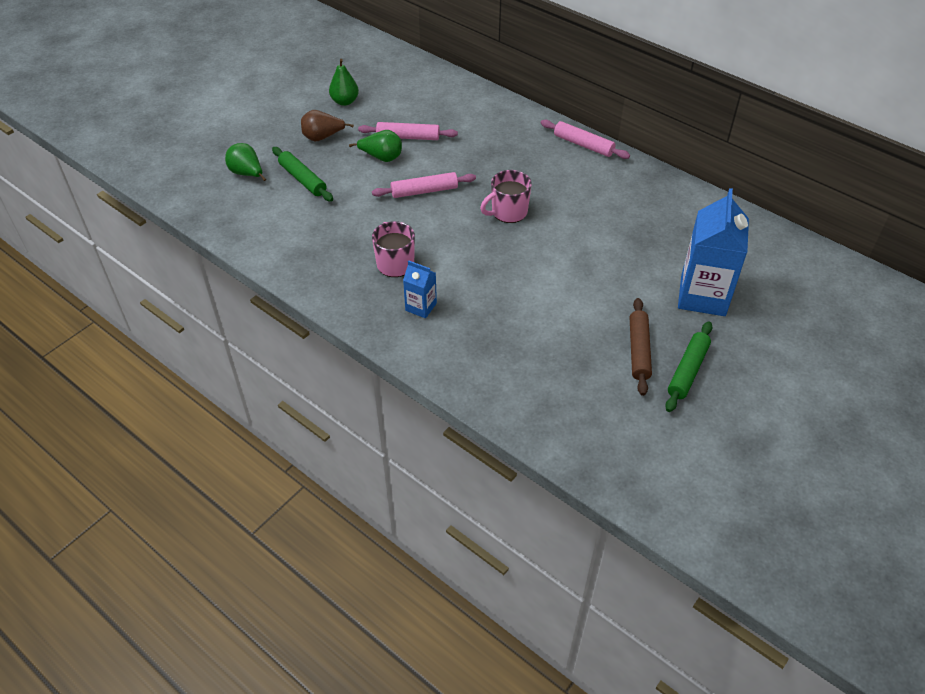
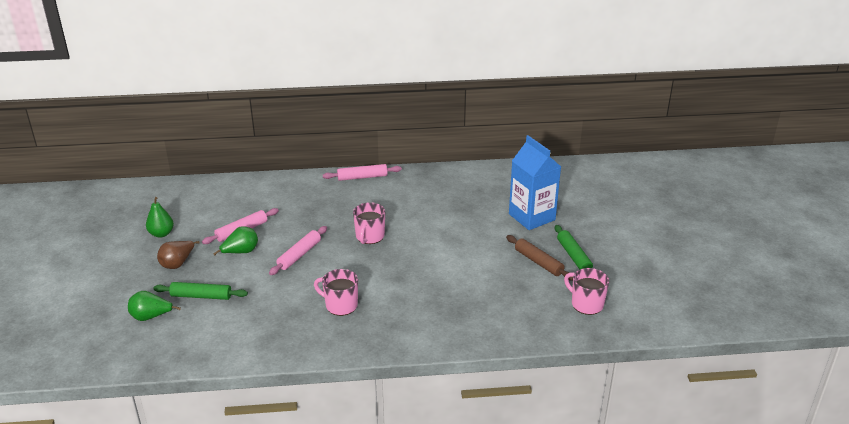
camera: 45 degrees left, 15 degrees down
blue carton [403,260,437,318] -> none
none -> pink mug [564,268,609,315]

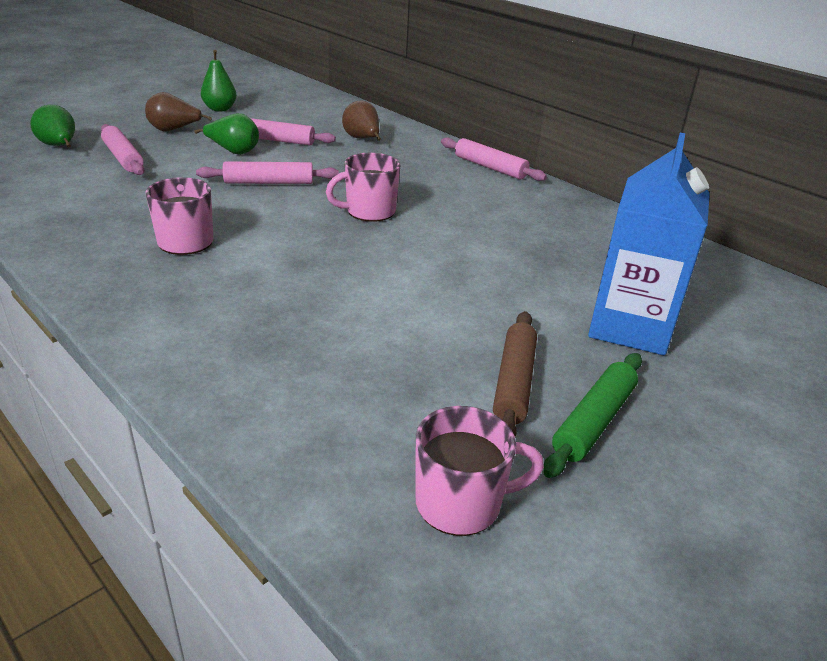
camera: 50 degrees right, 0 degrees up
green rolling pin [153,282,248,300] -> pink rolling pin [101,124,144,175]
pink mug [564,268,609,315] -> pink mug turned 75 degrees clockwise [416,406,544,536]
none -> brown pear [342,101,381,141]

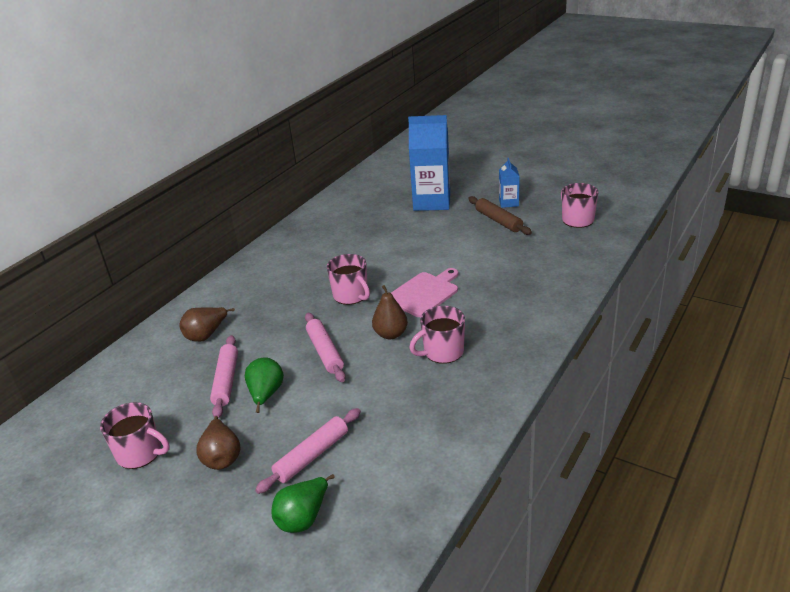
camera: 100 degrees left, 0 degrees up
green pear [201,50,237,112] -> pink mug [100,402,170,469]
pink rolling pin [441,138,547,181] -> none
brown rolling pin [493,311,537,437] -> brown rolling pin turned 60 degrees clockwise [468,196,532,235]
green rolling pin [543,353,642,478] -> blue carton [499,158,520,208]
none -> brown pear [372,285,408,339]
none -> pink cutting board [391,268,458,317]

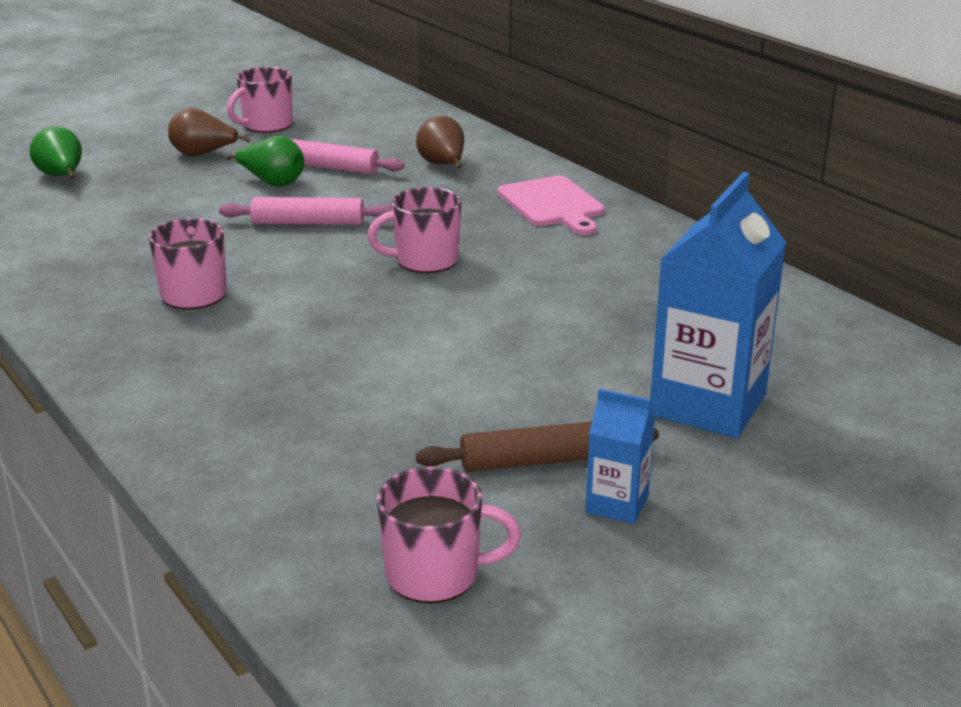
camera: 110 degrees right, 5 degrees down
pink rolling pin [255,408,361,494] -> none
brown pear [372,285,408,339] -> none
pink cutting board [391,268,458,317] -> pink cutting board moved to [498,176,605,235]

